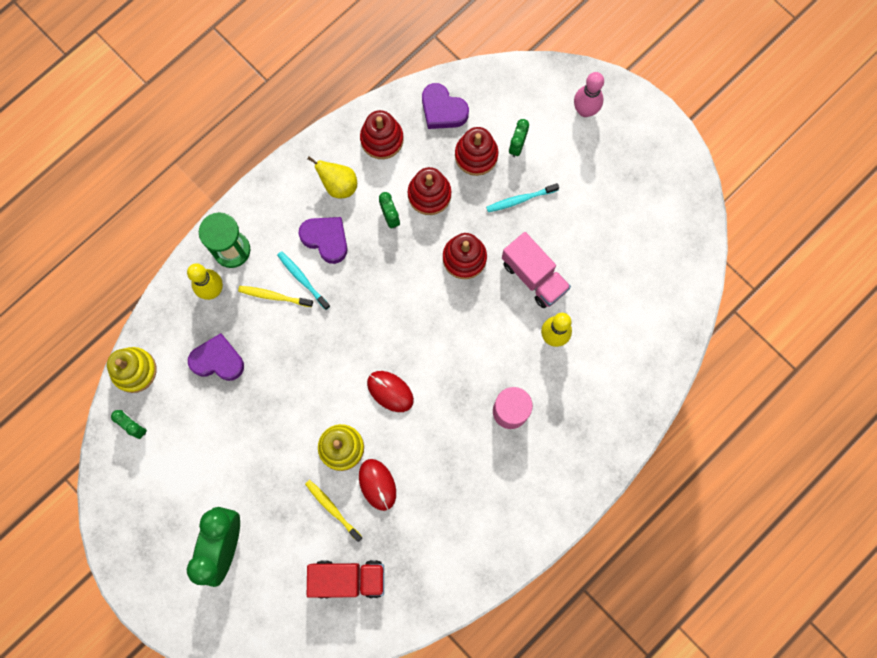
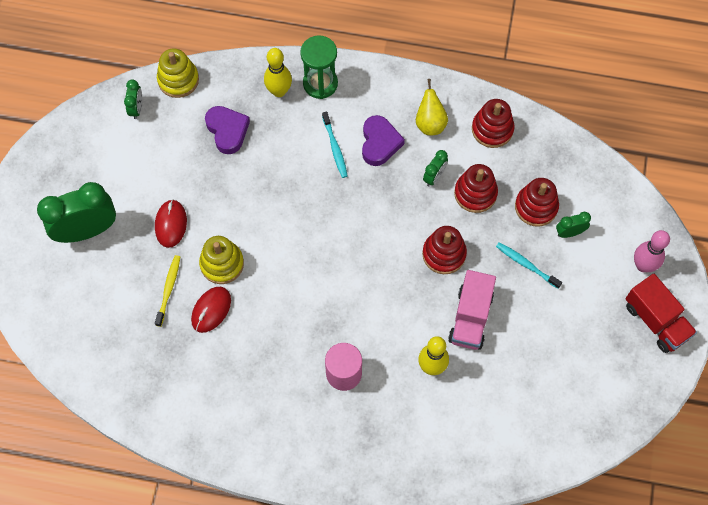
camera: 55 degrees right, 10 degrees down
yellow toothbrush [238,286,313,307] -> none
turquoise toothbrush [277,251,330,310] -> turquoise toothbrush turned 150 degrees clockwise [322,111,348,178]
red truck [307,560,384,599] -> red truck moved to [625,274,697,353]
red mouse [367,371,414,412] -> red mouse moved to [155,199,187,248]
purple heart [422,83,469,129] -> none

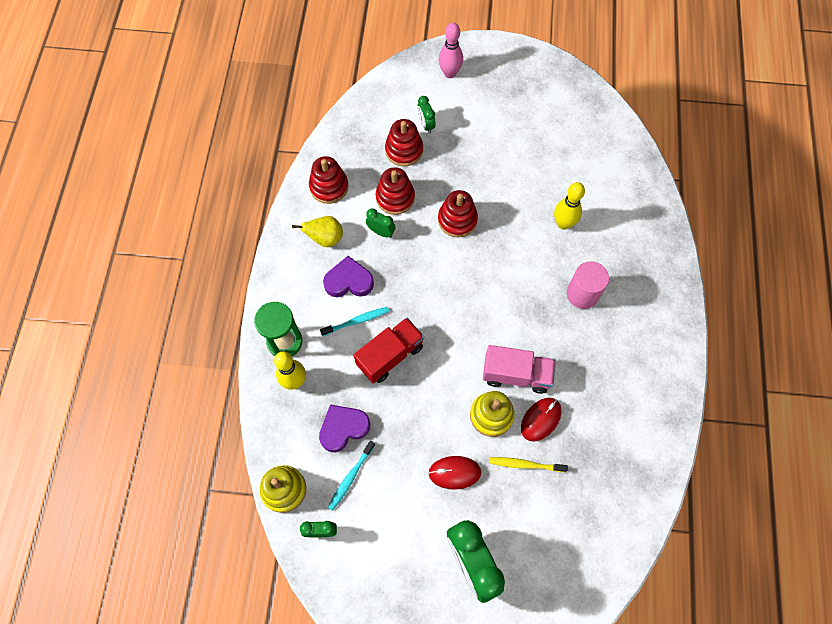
camera: 95 degrees left, 0 degrees up
red mouse [191,287,231,333] -> red mouse turned 75 degrees counterclockwise [521,398,561,442]
pink truck [448,270,496,350] -> pink truck moved to [483,345,556,394]
turquoise toothbrush [496,242,562,289] -> turquoise toothbrush moved to [327,441,375,511]
red truck [625,274,697,353] -> red truck moved to [354,317,424,383]

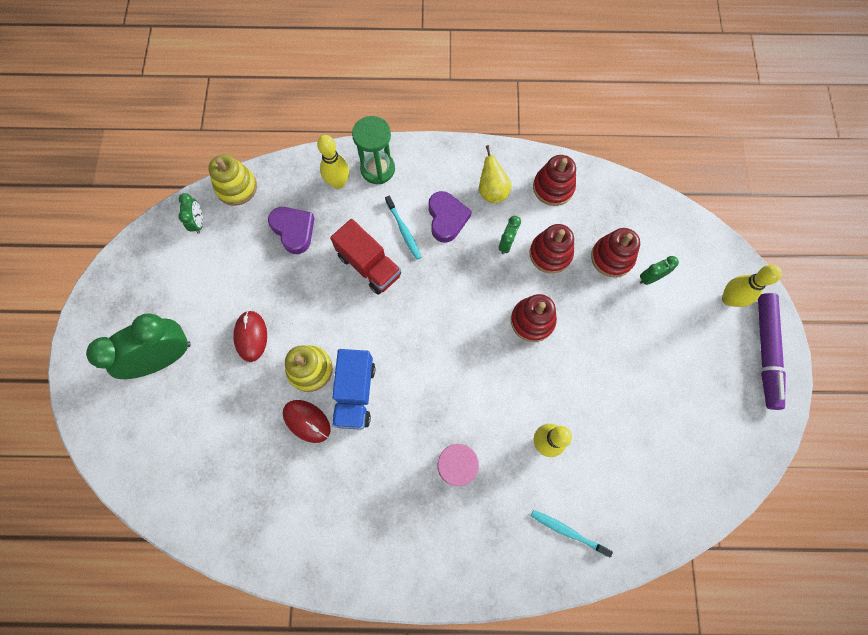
camera: 85 degrees right, 5 degrees up
turquoise toothbrush [327,441,375,511] -> turquoise toothbrush moved to [531,510,613,557]
pink bowling pin [439,23,463,78] -> yellow bowling pin [722,265,782,307]
pink truck [483,345,556,394] -> blue truck [332,349,375,430]
yellow toothbrush [490,457,568,472] -> none
none -> purple marker [758,293,786,410]

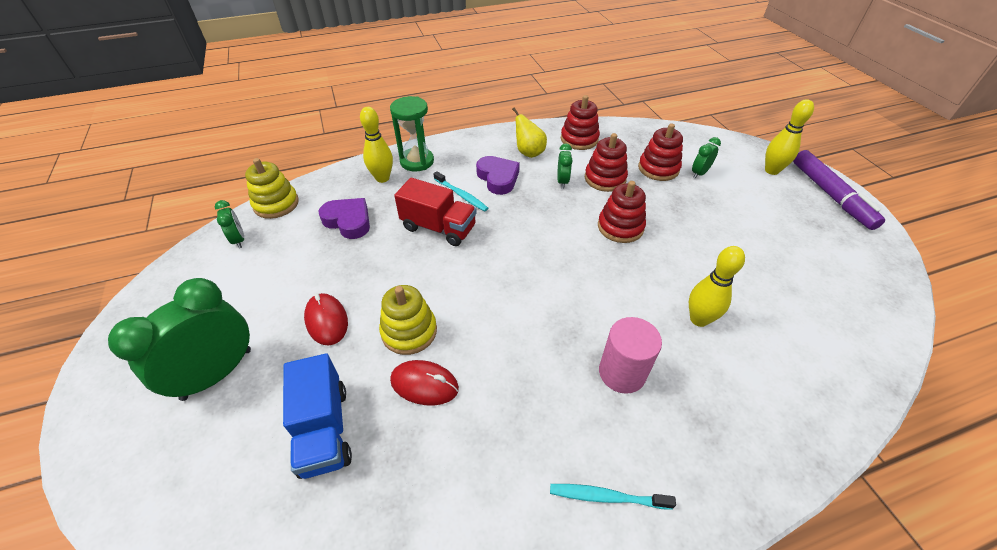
camera: 20 degrees left, 25 degrees down
blue truck [332,349,375,430] -> blue truck moved to [283,354,352,479]
turquoise toothbrush [531,510,613,557] -> turquoise toothbrush moved to [550,484,676,510]

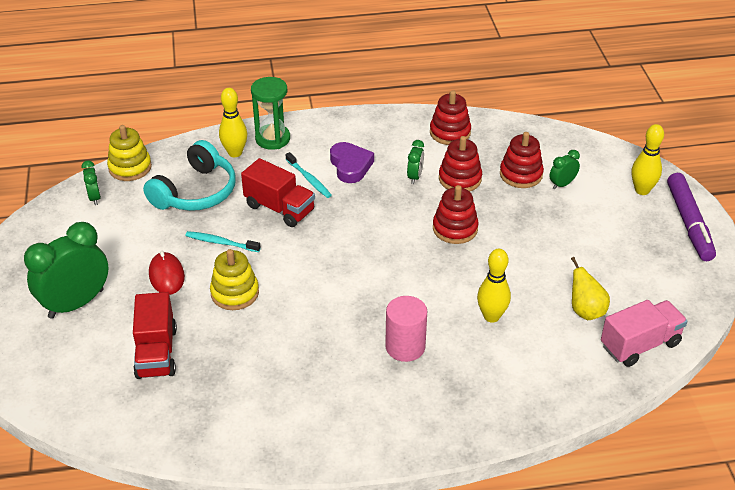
camera: 10 degrees right, 5 degrees down
blue truck [283,354,352,479] -> red truck [133,292,177,379]
purple heart [318,198,370,239] -> turquoise headphones [143,140,236,211]
red mouse [390,360,459,406] -> none
yellow pear [512,107,547,158] -> yellow pear moved to [571,257,610,320]
turquoise toothbrush [550,484,676,510] -> turquoise toothbrush moved to [185,231,261,252]
none -> pink truck [601,300,687,367]

